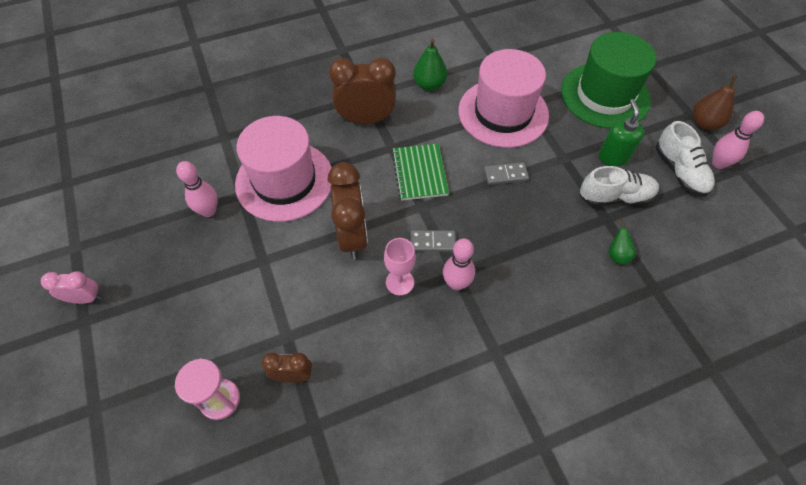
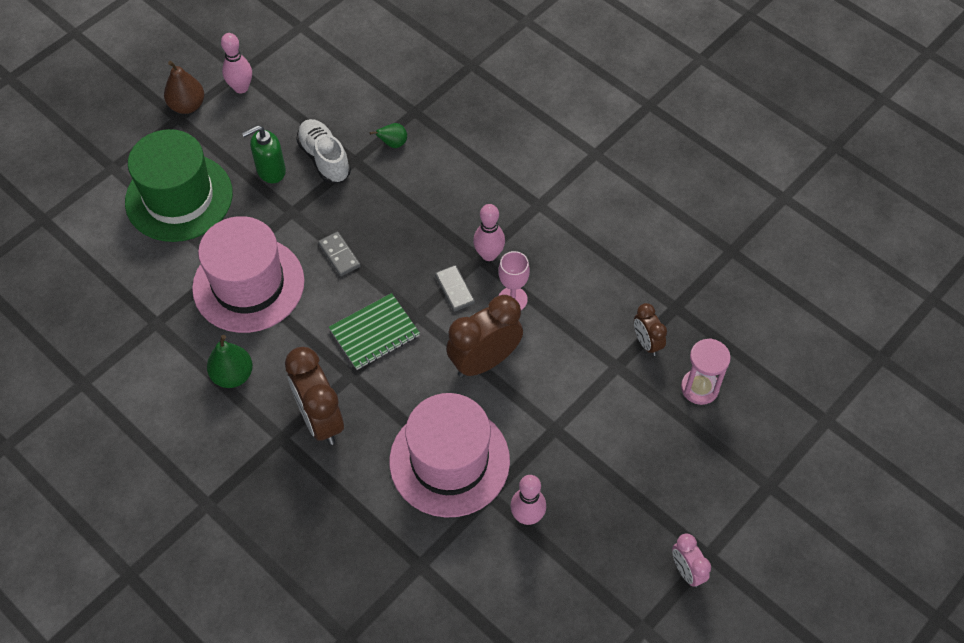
camera: 115 degrees left, 0 degrees up
white shoe [656,121,715,197] -> none

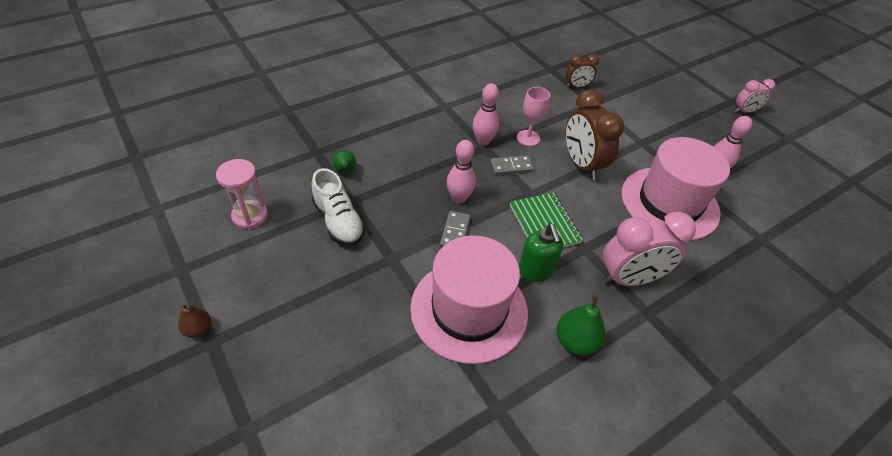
camera: 80 degrees left, 10 degrees down
green hat [125,129,233,242] -> none
brown pear [164,61,204,114] -> brown pear [178,303,211,338], size x0.62
pink bowling pin [221,33,252,93] -> pink bowling pin moved to [447,140,476,204]
green soap dispenser [242,125,286,183] -> green soap dispenser moved to [519,223,563,282]
brown clock [285,347,344,445] -> pink clock [602,212,696,286]
white shoe [296,119,351,184] -> white shoe turned 105 degrees counterclockwise [312,168,365,246]
grey domino [318,231,361,276] -> grey domino turned 60 degrees counterclockwise [440,211,471,247]
pink hourglass [681,338,731,405] -> pink hourglass moved to [216,159,268,229]

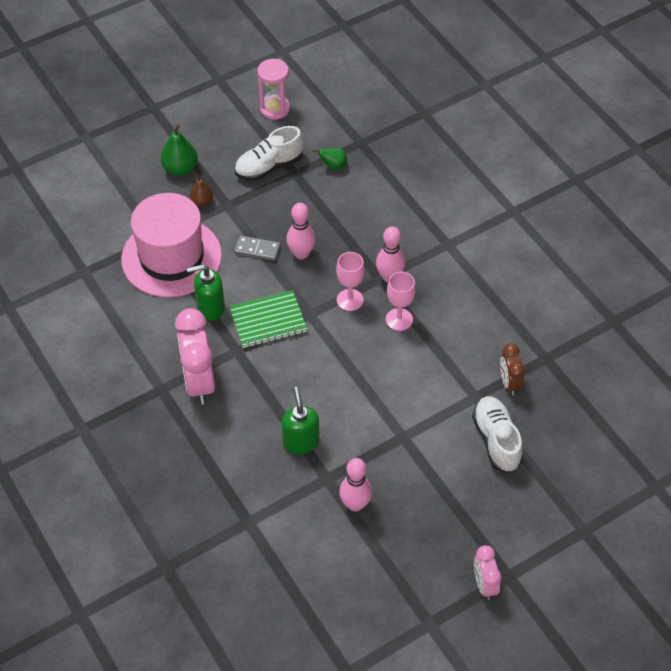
camera: 95 degrees right, 5 degrees up
brown pear [178,303,211,338] -> brown pear moved to [190,175,213,207]
grey domino [490,155,534,175] -> pink goblet [336,252,365,311]
green pear [557,294,605,356] -> green pear moved to [161,124,198,176]
brown clock [566,89,624,180] -> none
pink hat [622,137,730,240] -> green soap dispenser [281,387,319,454]
none -> white shoe [472,396,523,473]

